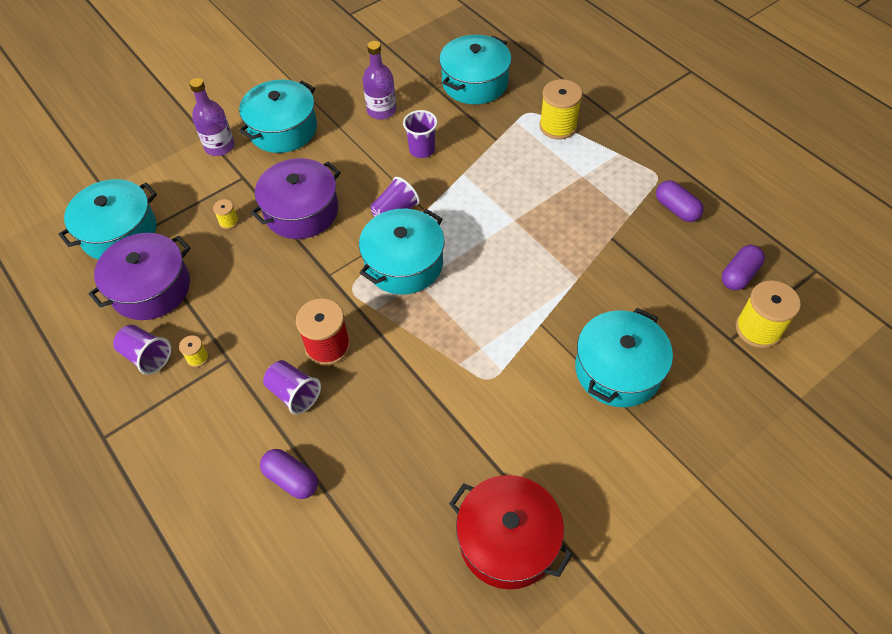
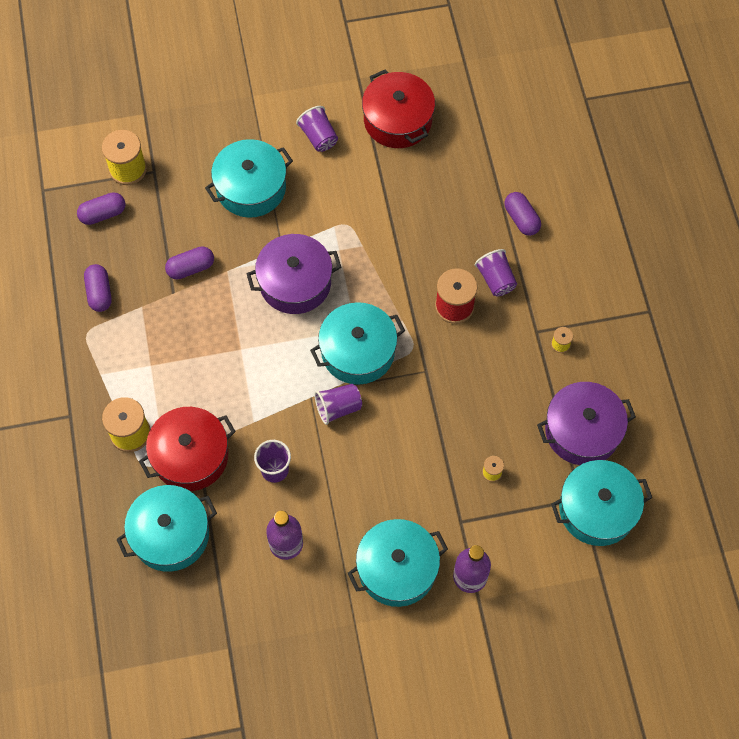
camera: 155 degrees left, 10 degrees up
purple cup [113,325,171,375] -> purple cup moved to [296,106,338,152]
purple pot [250,158,341,239] -> purple pot moved to [247,234,341,314]
none -> red pot [139,407,236,491]
none -> purple capsule [165,246,214,279]

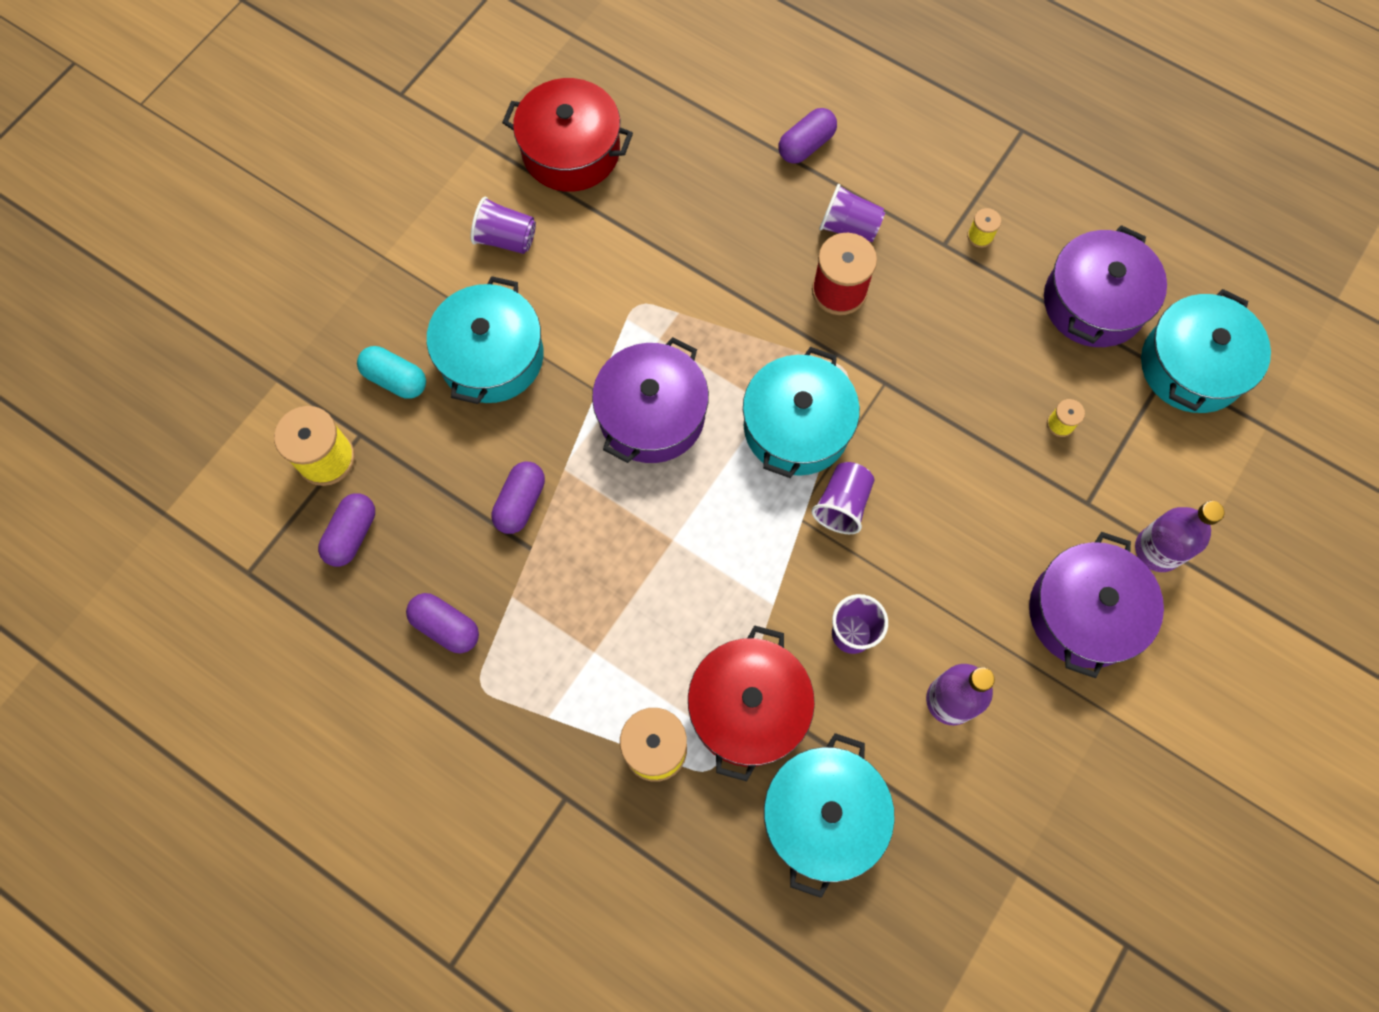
camera: 45 degrees left, 5 degrees up
turquoise pot [348,519,448,607] -> purple pot [1029,532,1164,678]
purple capsule [504,192,541,236] -> purple capsule turned 60 degrees counterclockwise [779,108,837,164]
none -> turquoise capsule [357,346,426,399]

